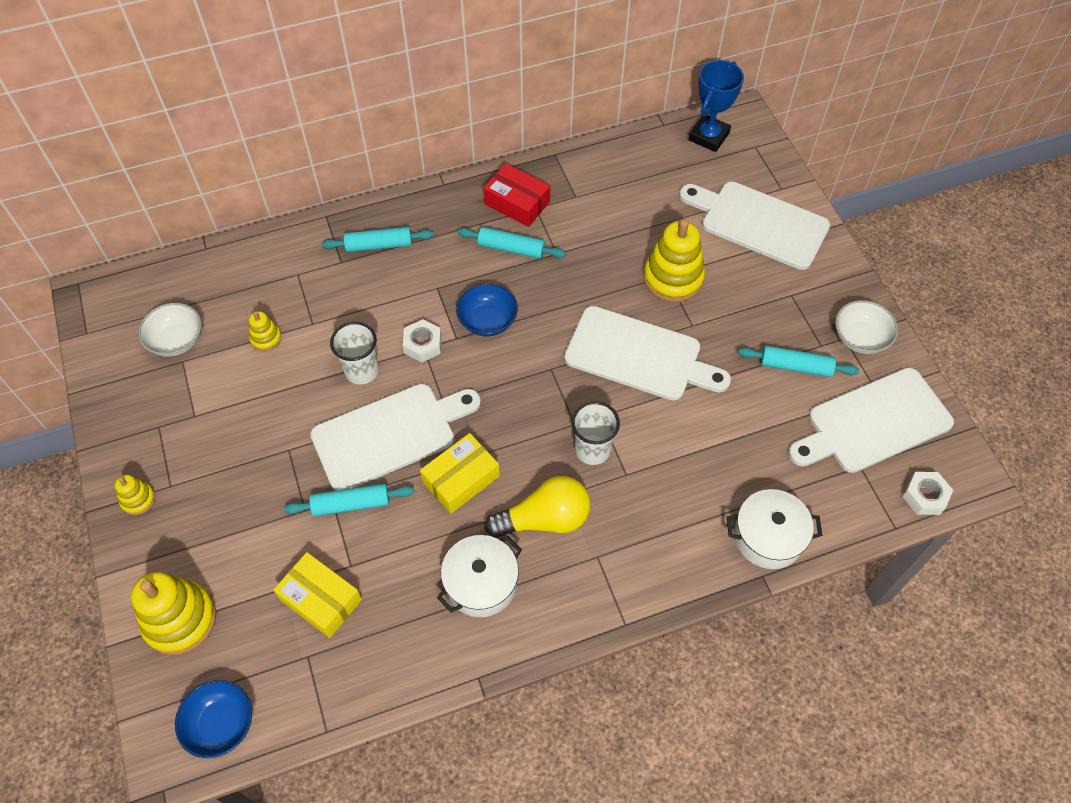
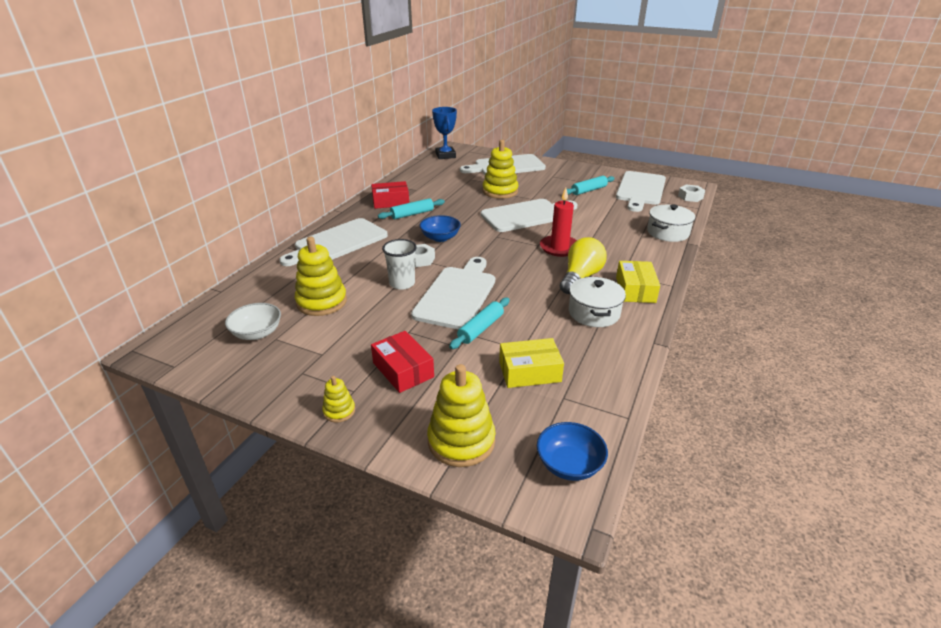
camera: 45 degrees left, 25 degrees down
yellow stacking toy [249,311,282,351] -> yellow stacking toy [295,237,347,316], size x2.01
turquoise rolling pin [322,227,434,252] -> white cutting board [279,218,388,266]
yellow box [420,433,500,514] -> yellow box moved to [616,261,660,303]
white cup [571,401,620,465] -> red candle [540,188,577,257]
white bowl [835,300,898,354] -> none
none -> red box [371,331,434,393]

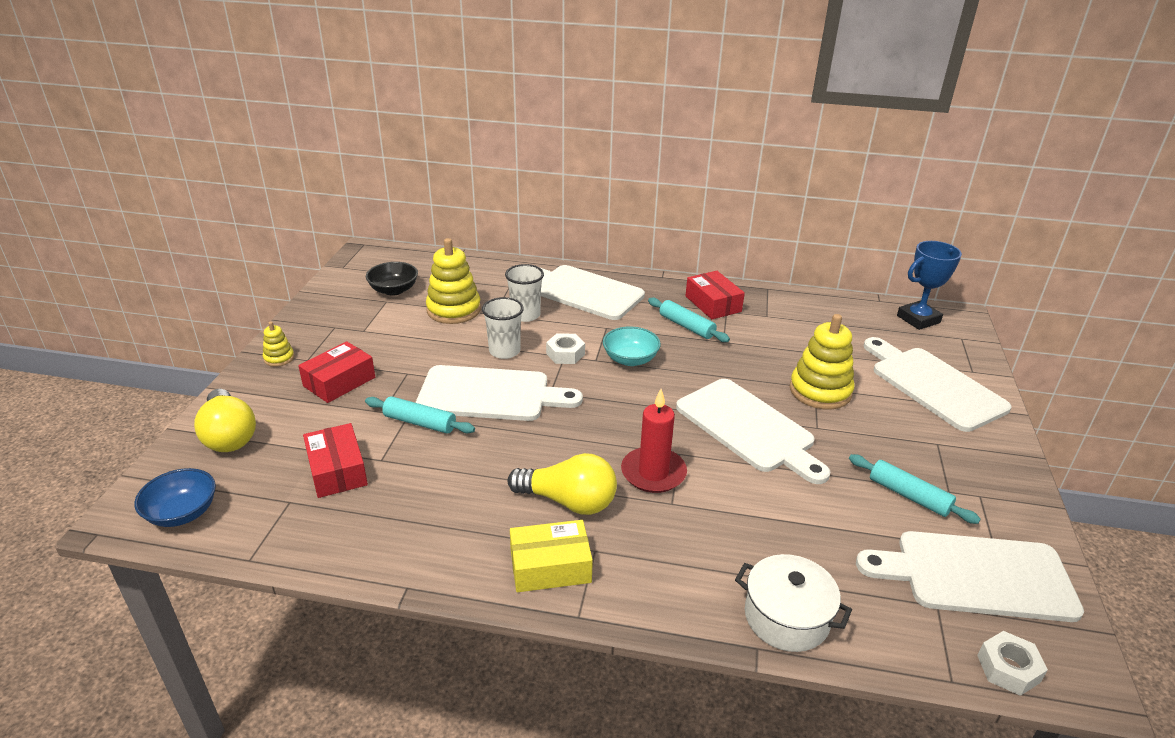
camera: 75 degrees right, 0 degrees up
white bowl [225,303,281,340] -> black bowl [366,262,418,296]
blue bowl [419,215,461,242] -> turquoise bowl [603,327,661,366]
yellow stacking toy [427,364,496,467] -> yellow light bulb [194,389,256,452]
yellow box [499,338,564,388] -> red box [303,423,368,498]
white pot [569,277,626,327] -> none
none -> white cup [505,264,544,322]

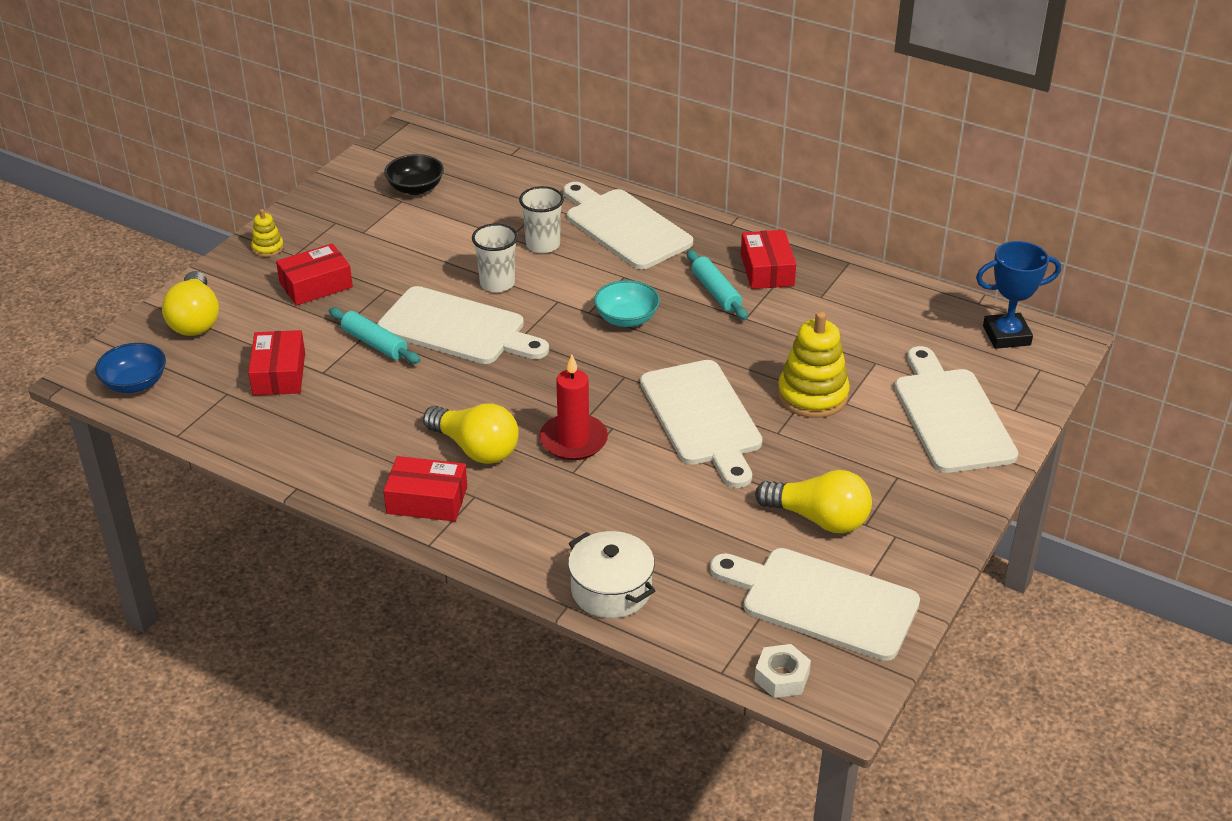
camera: 20 degrees right, 5 degrees up
yellow stacking toy [426,238,481,324] -> none
yellow box [510,520,593,592] -> red box [383,456,467,522]
white nut [546,333,585,364] -> none
turquoise rolling pin [849,454,981,524] -> yellow light bulb [755,470,872,533]

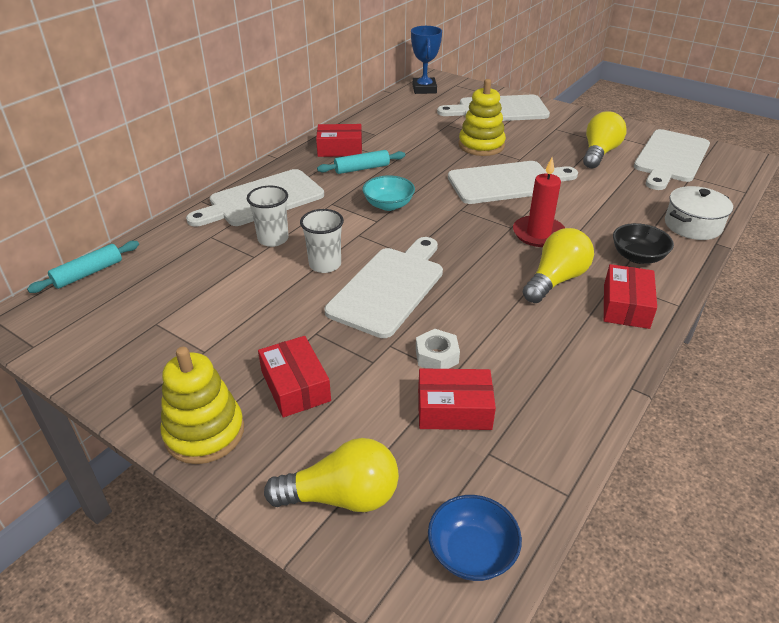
camera: 85 degrees left, 0 degrees up
yellow stacking toy [251,209,284,257] -> yellow stacking toy [161,347,244,464], size x2.01
turquoise rolling pin [329,307,421,364] -> turquoise rolling pin moved to [27,241,139,293]
black bowl [384,154,444,195] -> black bowl moved to [613,223,674,264]
white nut [754,644,811,698] -> white nut moved to [416,329,460,369]

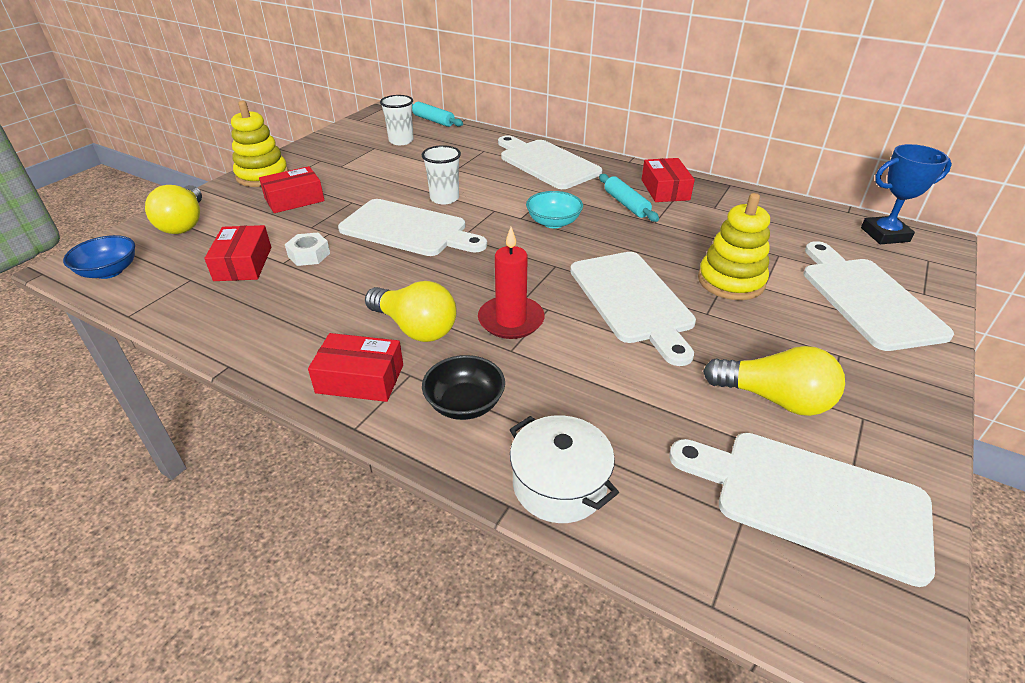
camera: 85 degrees right, 0 degrees up
white cup [247,186,288,247] -> white cup moved to [380,95,414,145]

